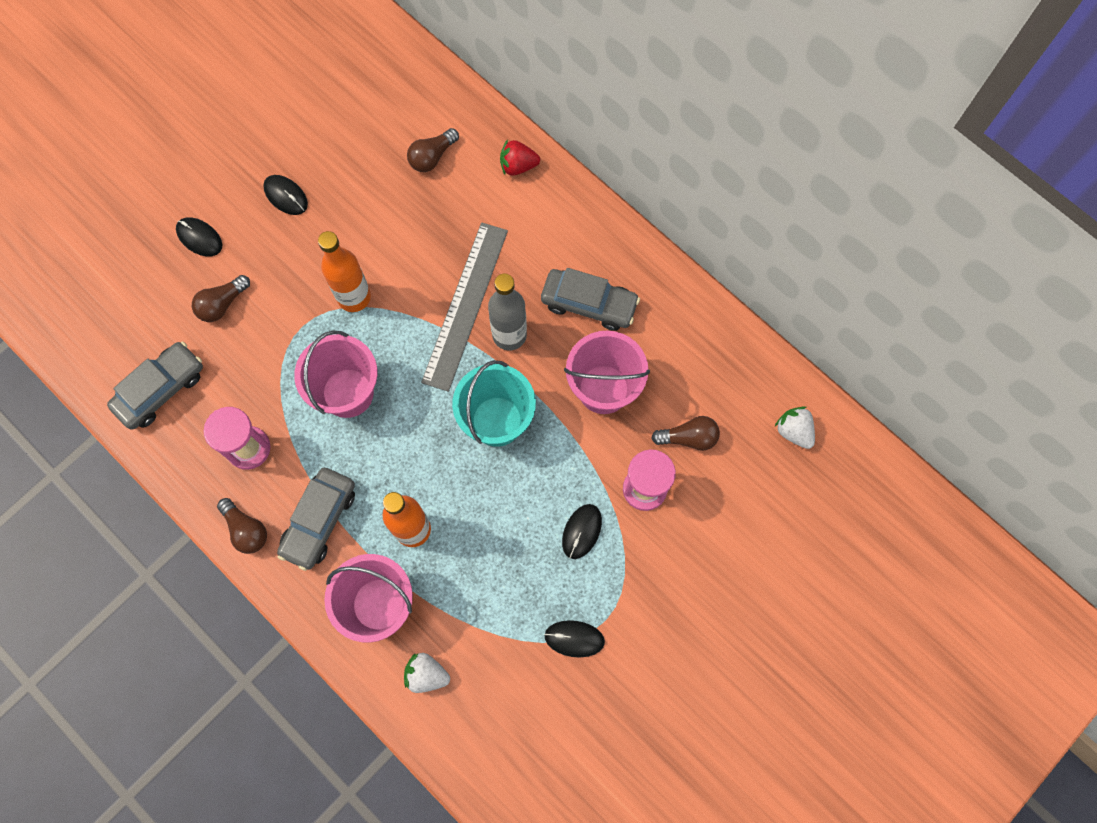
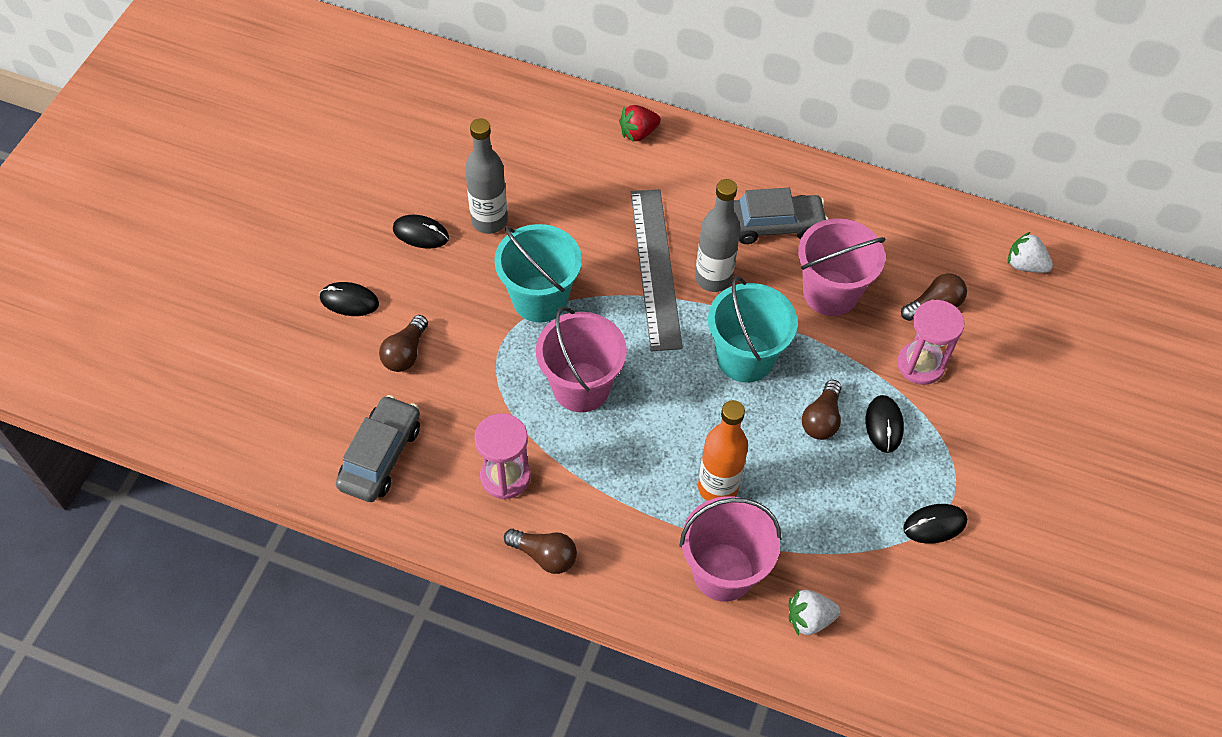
camera: 25 degrees left, 15 degrees down
grey car [277,468,355,571] -> none
orange bottle [318,231,371,312] -> turquoise bucket [494,224,582,323]
brown light bulb [407,128,459,172] -> brown light bulb moved to [802,380,842,440]
none -> grey bottle [465,118,508,234]

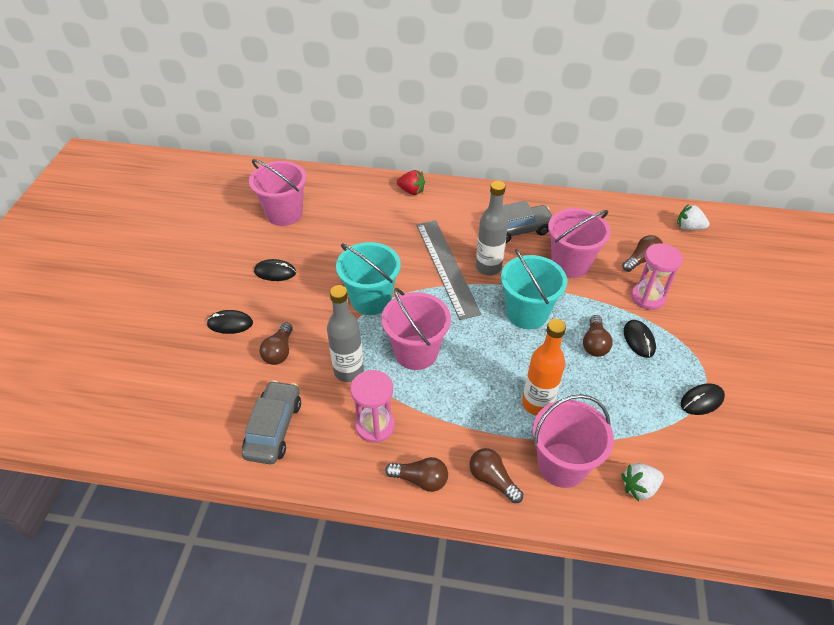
camera: 10 degrees left, 10 degrees down
grey bottle [465,118,508,234] -> grey bottle moved to [327,285,364,382]
red strawberry [619,105,661,142] -> red strawberry turned 120 degrees counterclockwise [397,170,425,195]
none -> pink bucket [249,159,306,226]
none -> brown light bulb [469,448,523,503]

